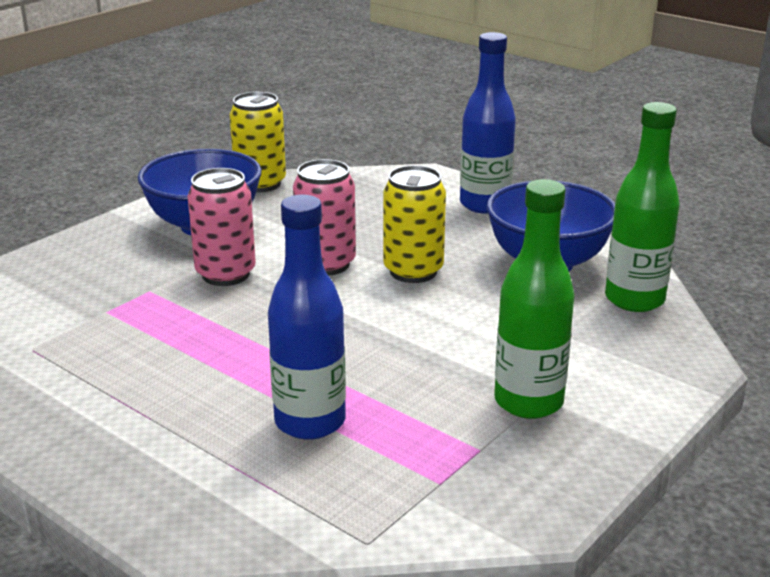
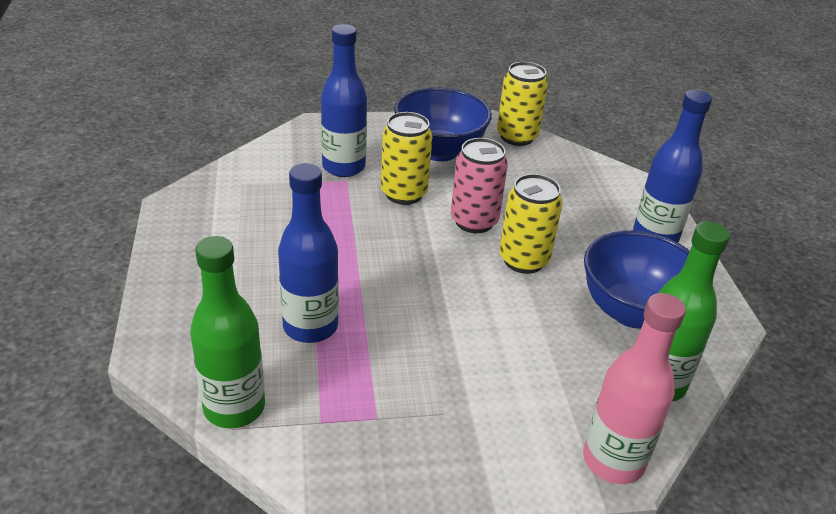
camera: 40 degrees right, 10 degrees up
pink can [187,168,256,286] -> yellow can [381,112,432,205]
green bottle [494,179,575,419] -> green bottle moved to [190,236,265,428]
none -> blue bottle [321,24,367,177]
none -> pink bottle [583,293,686,484]

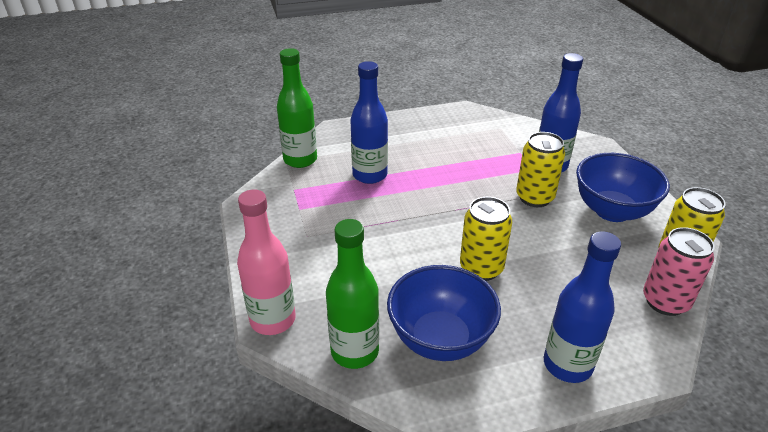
camera: 85 degrees right, 0 degrees up
pink can [451,138,508,233] -> pink can moved to [643,227,715,316]

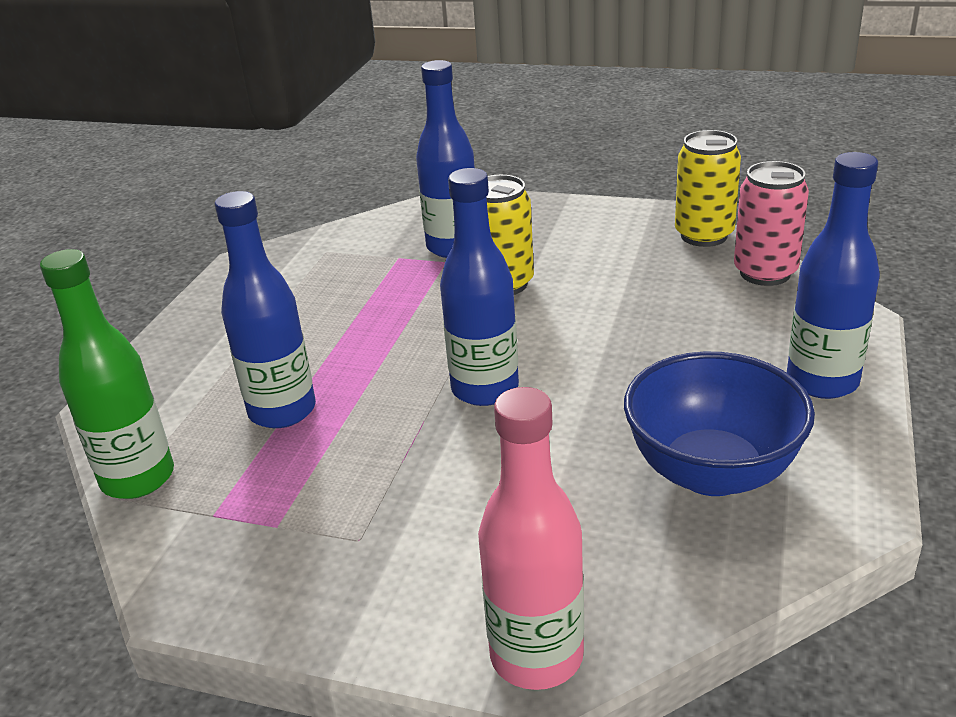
camera: 55 degrees left, 5 degrees down
green bottle [326,219,379,369] -> none
yellow can [460,197,512,281] -> none
blue bowl [576,153,670,222] -> none
none -> blue bottle [440,168,519,406]

